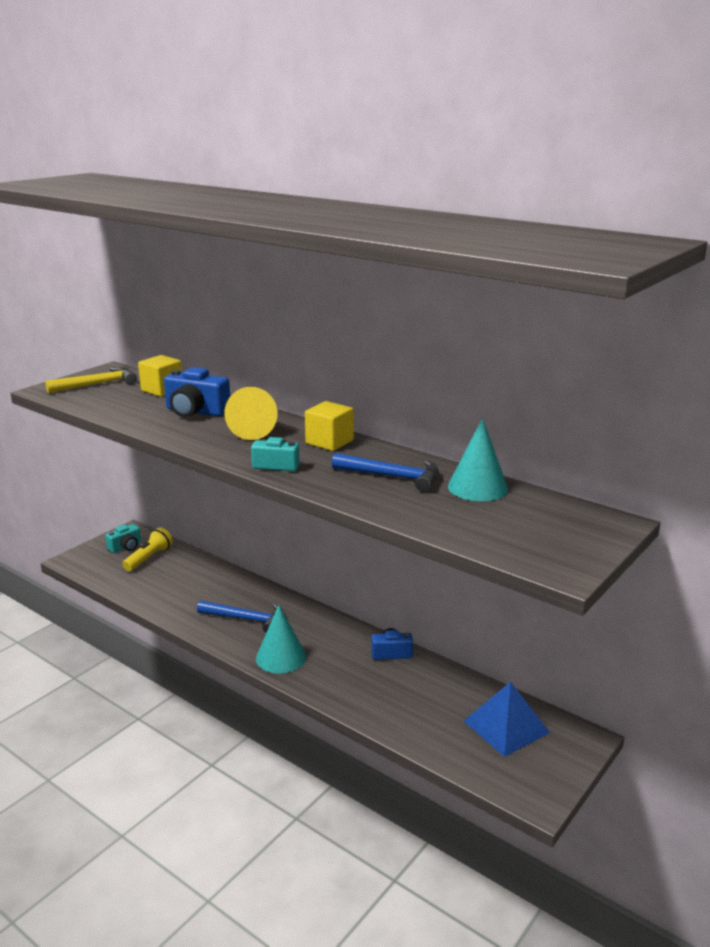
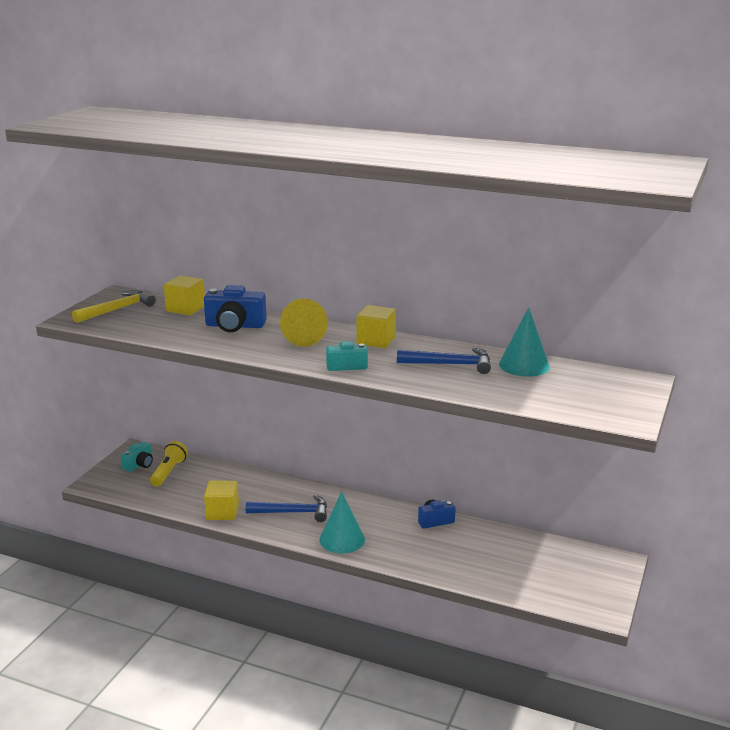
camera: 15 degrees left, 0 degrees up
blue pyramid [464,682,550,757] -> none
none -> yellow cube [204,480,239,520]

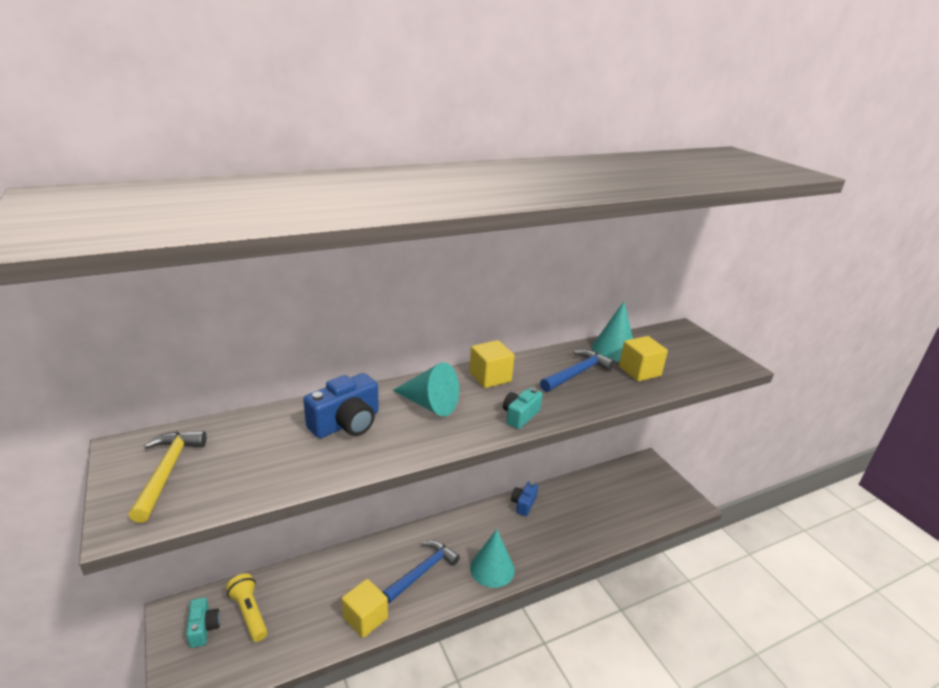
camera: 50 degrees left, 5 degrees up
yellow cube [164,276,205,315] -> yellow cube moved to [619,336,668,381]
yellow cone [280,298,328,347] -> turquoise cone [392,363,459,417]

